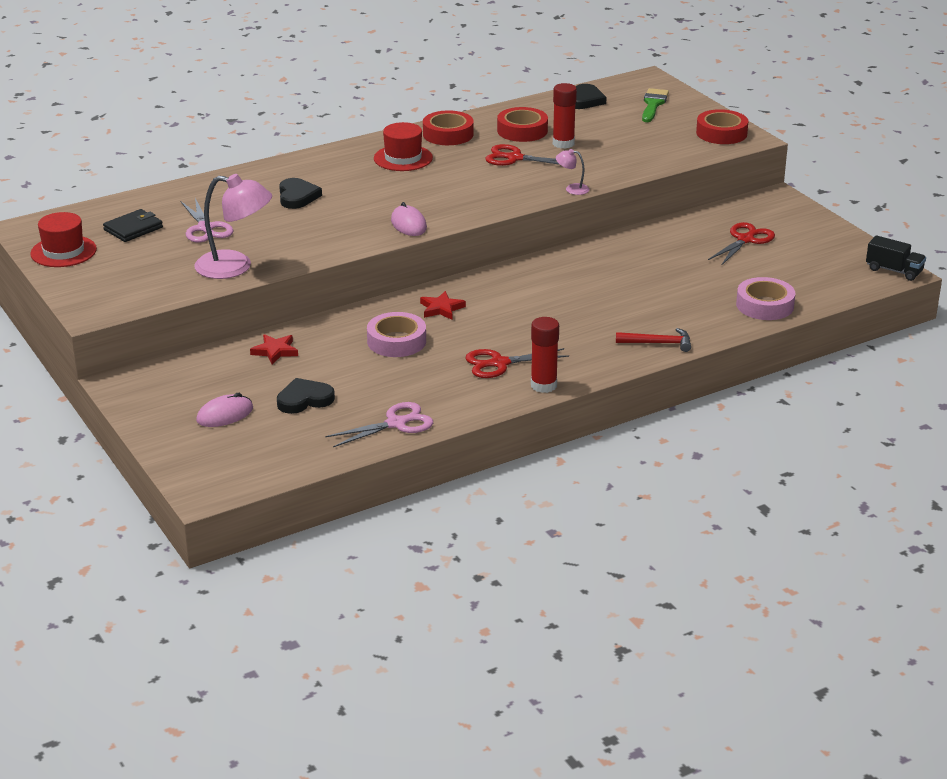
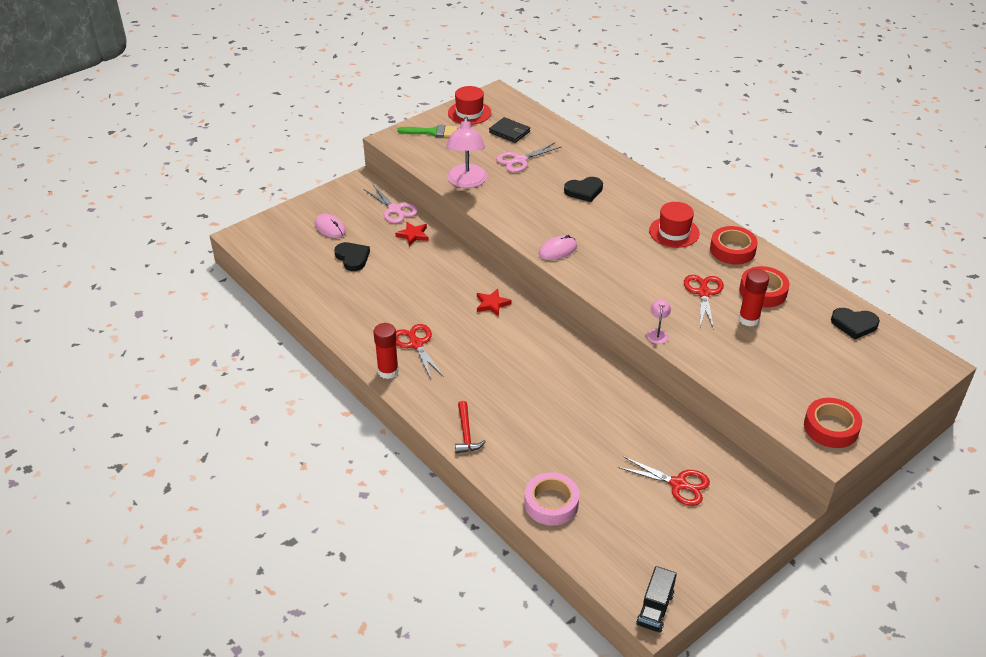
camera: 80 degrees right, 10 degrees up
pink scissors [325,402,433,447] -> pink scissors moved to [364,185,418,223]
pink tape [367,312,426,357] -> none
green brush [642,88,669,122] -> green brush moved to [397,125,458,138]

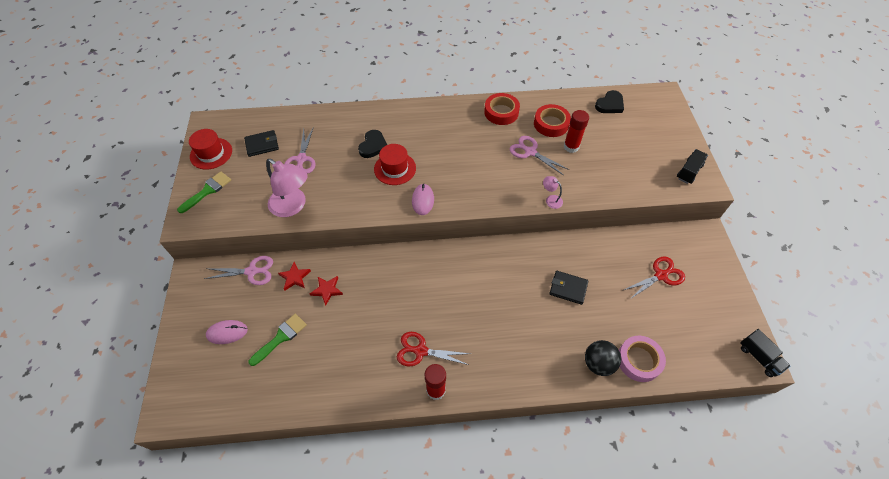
camera: 55 degrees left, 15 degrees up
black heart [334,242,370,271] -> green brush [249,314,307,366]
red hammer [455,401,486,454] -> none
red star [477,289,512,316] -> red star moved to [310,276,343,306]
red hat [649,202,700,248] -> red hat moved to [374,144,416,185]
red scissors [684,275,724,330] -> pink scissors [510,136,569,175]
red tape [804,398,862,448] -> black truck [677,149,708,184]
none -> black wallet [549,271,588,305]
none -> black ball [585,340,621,376]

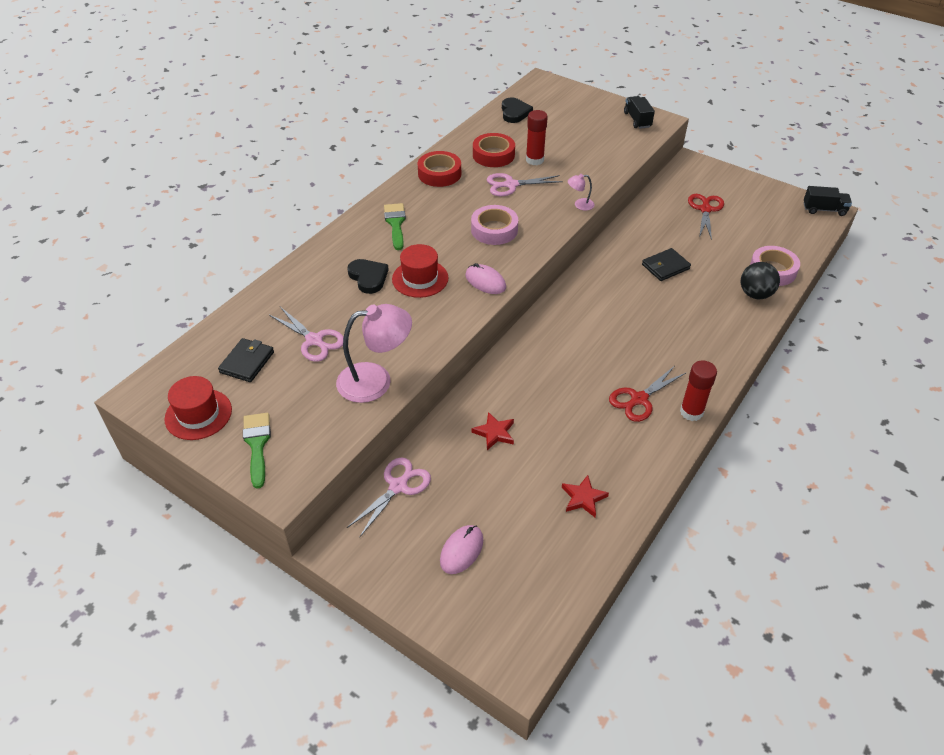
camera: 50 degrees left, 10 degrees down
green brush [249,314,307,366] -> green brush moved to [384,203,406,250]
red star [278,262,311,291] -> red star moved to [562,475,609,517]
none -> pink tape [471,205,518,245]

